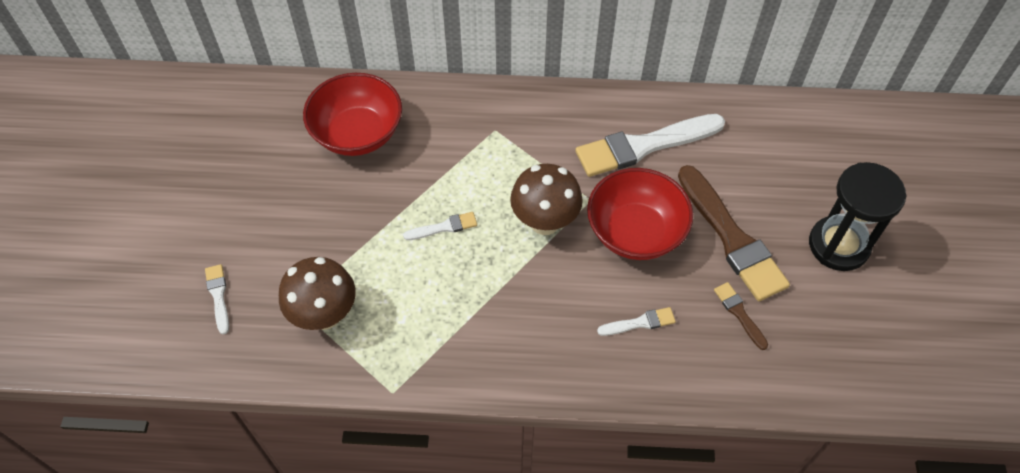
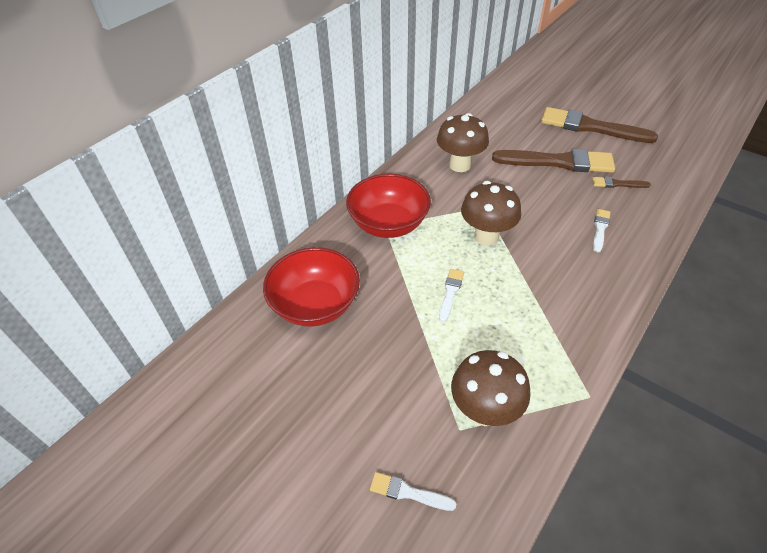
camera: 55 degrees left, 10 degrees down
white brush [575,114,725,177] -> brown mushroom [437,113,489,172]
red bowl [587,168,693,260] -> red bowl moved to [346,174,431,238]
black hourglass [809,162,906,271] -> brown brush [541,107,658,143]

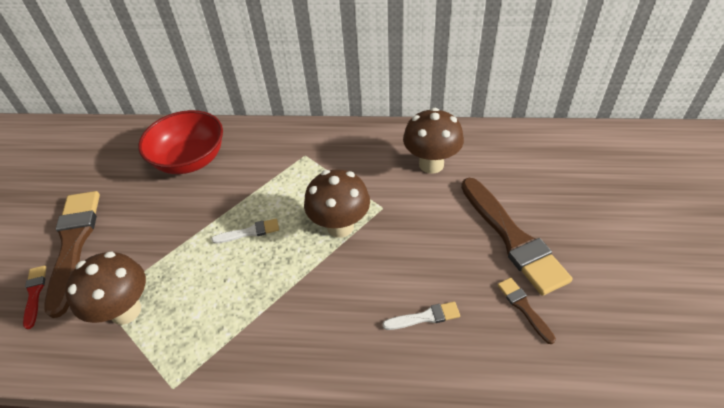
camera: 60 degrees right, 0 degrees up
red bowl [346,174,431,238] -> none
white brush [370,472,456,511] -> red brush [23,265,46,329]
brown brush [541,107,658,143] -> brown brush moved to [44,191,100,318]

